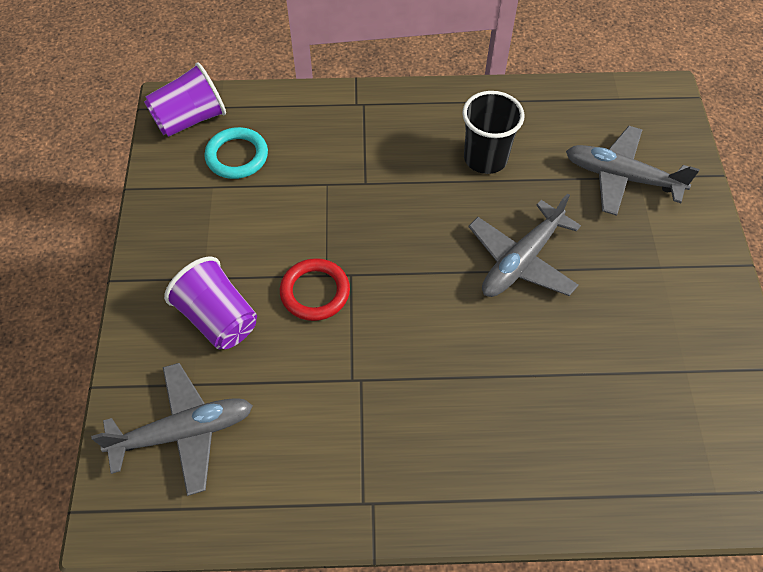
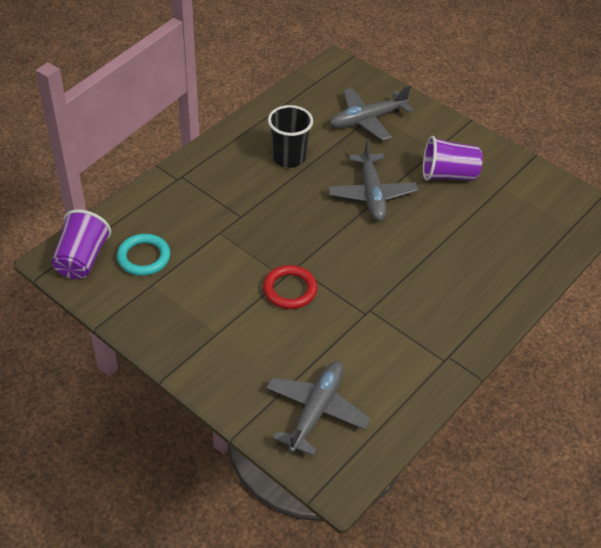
camera: 50 degrees left, 10 degrees down
purple cup [164,257,257,349] -> purple cup moved to [423,136,483,181]

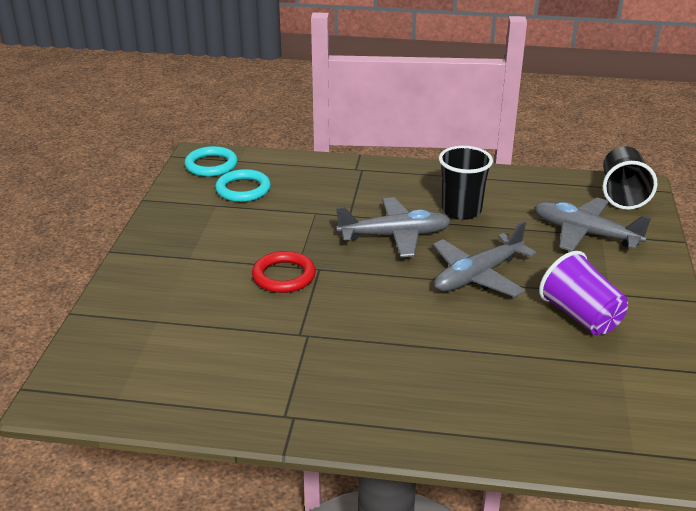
camera: 60 degrees right, 15 degrees down
purple cup [51,209,111,279] -> turquoise ring [184,146,238,177]
grey plane [266,361,370,456] -> grey plane moved to [336,197,451,257]
none -> black cup [603,146,658,210]

